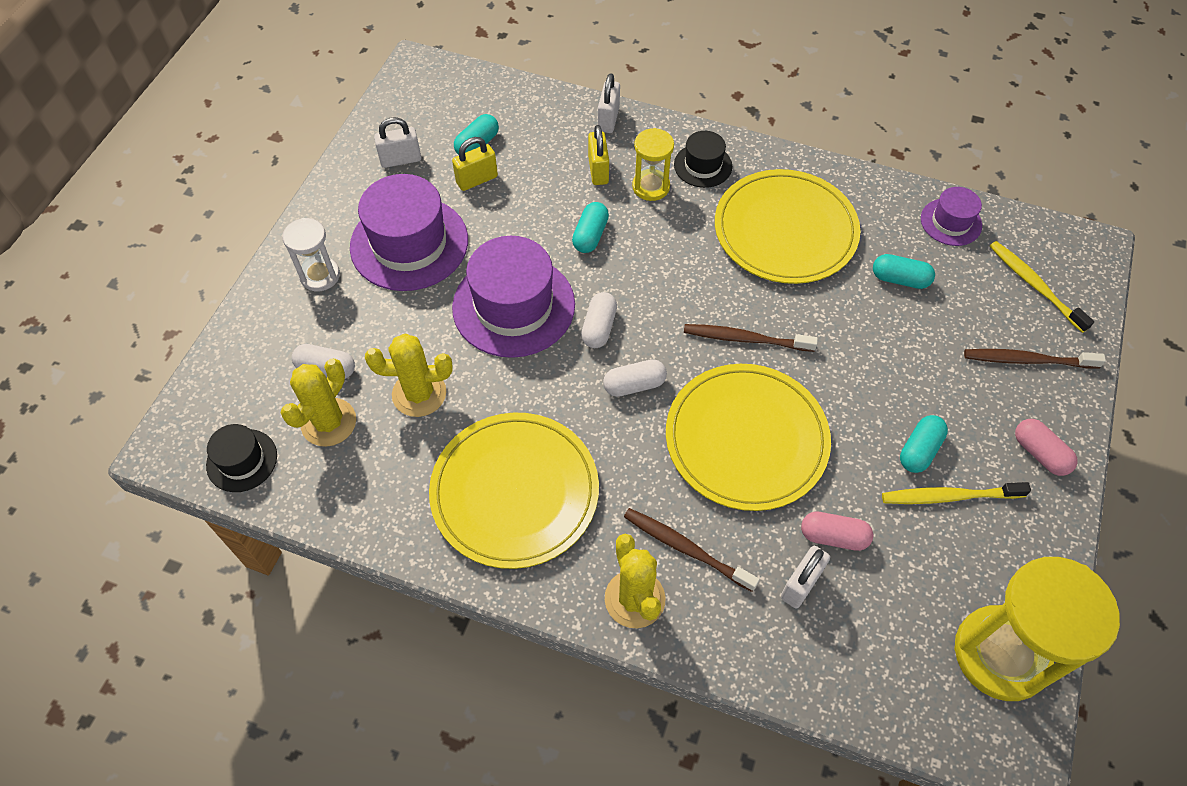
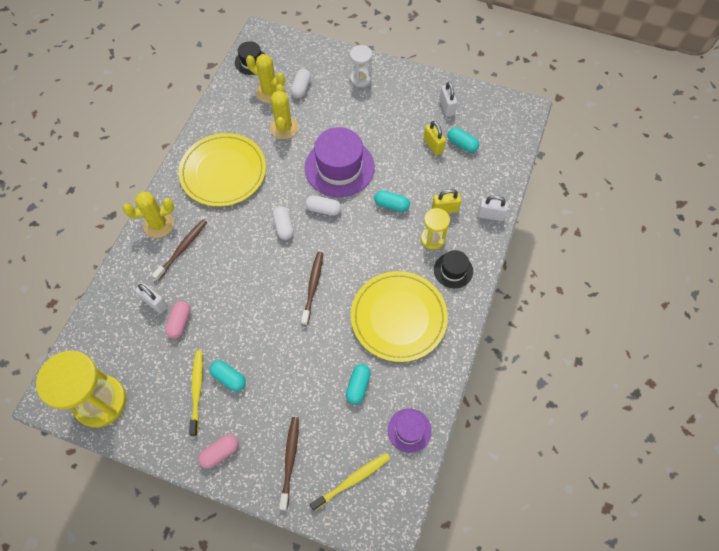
camera: 90 degrees right, 5 degrees up
purple hat [350,174,468,291] -> none
yellow plate [666,364,831,511] -> none

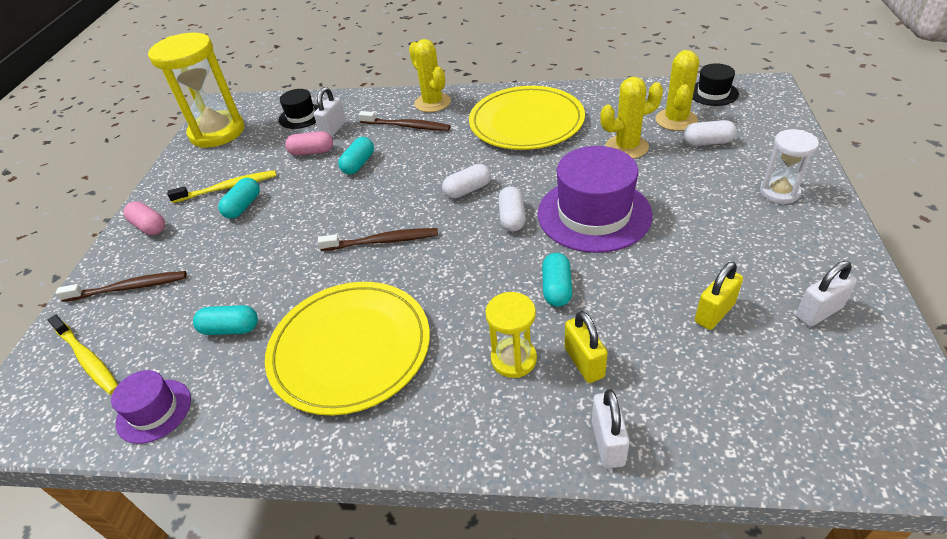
camera: 80 degrees right, 20 degrees down
black hat [434,250,473,288] -> black hat moved to [279,89,318,129]
turquoise capsule [448,127,479,153] -> turquoise capsule moved to [338,137,374,174]

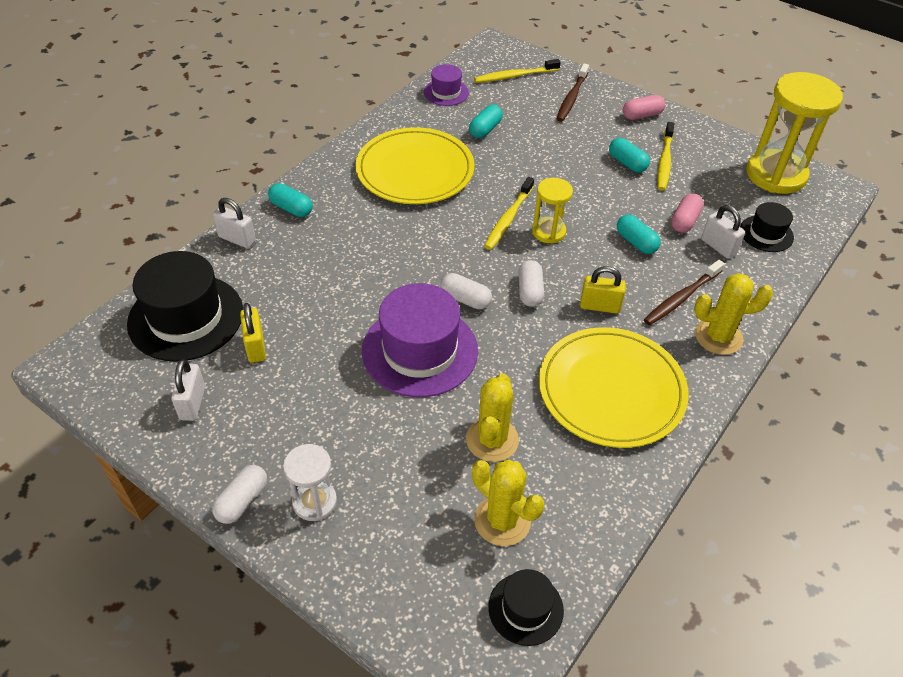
camera: 115 degrees right, 5 degrees up
brown toothbrush [318,228,438,251] -> yellow toothbrush [484,177,534,250]
yellow hourglass [485,292,537,378] -> yellow hourglass moved to [532,178,573,244]
turquoise capsule [542,253,572,307] -> turquoise capsule moved to [268,183,312,217]
yellow padlock [565,311,608,383] -> yellow padlock moved to [580,266,626,314]
white capsule [683,120,737,146] -> white capsule moved to [212,465,267,524]
none -> black hat [127,251,243,362]

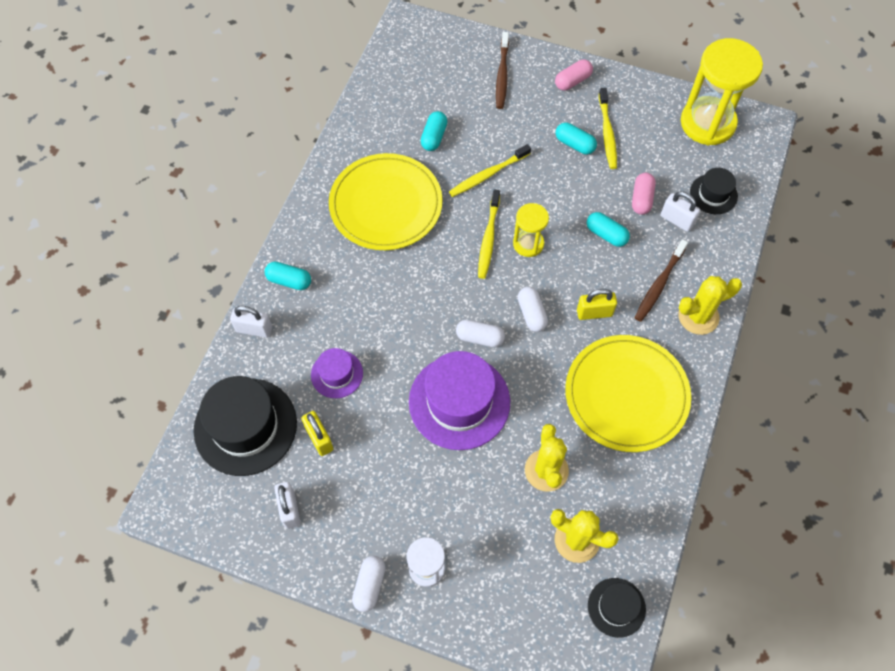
camera: 15 degrees left, 15 degrees up
purple hat [424,64,469,106] -> purple hat moved to [311,348,363,398]
yellow toothbrush [474,59,561,83] -> yellow toothbrush moved to [449,144,531,197]

